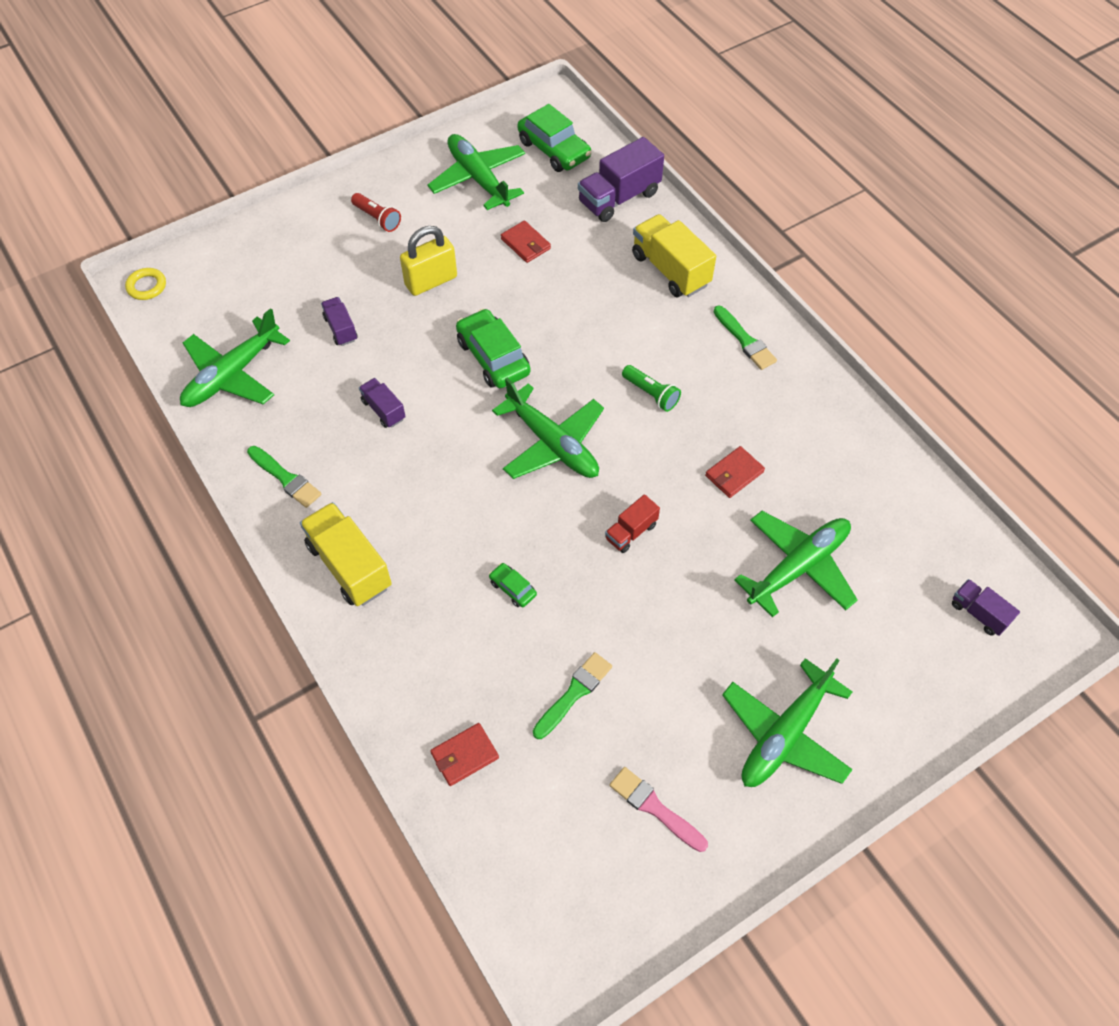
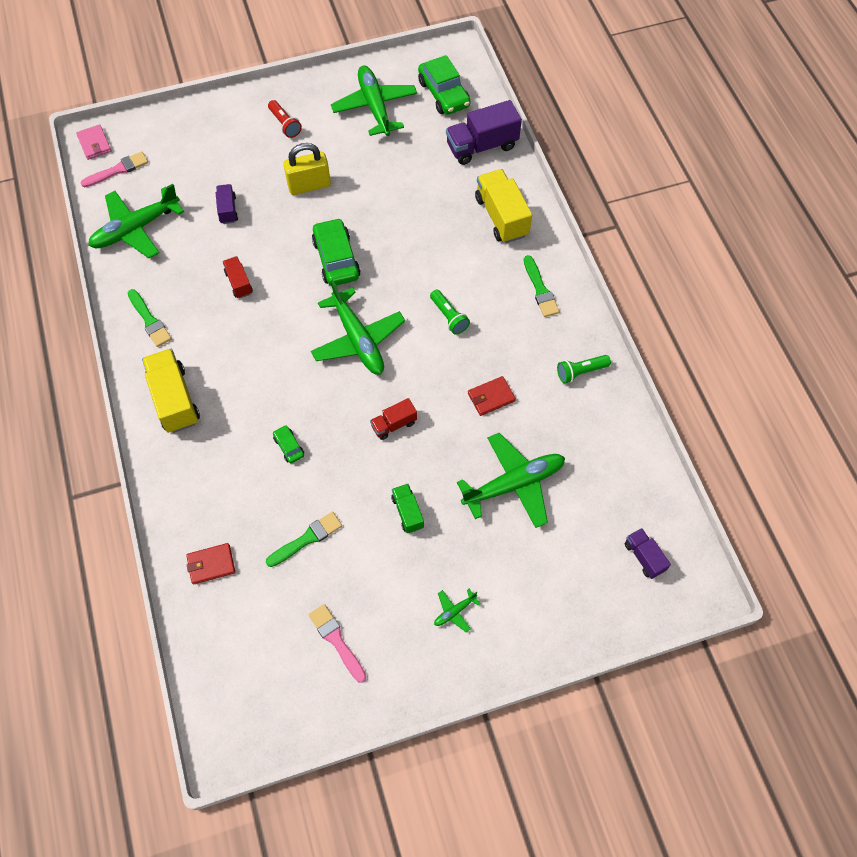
camera: 15 degrees right, 5 degrees up
yellow ring [125,268,166,300] -> pink wallet [76,124,111,160]
purple truck [359,378,406,428] -> red truck [223,256,253,298]
red wallet [501,220,551,263] -> none
green plane [722,658,853,787] -> green plane [434,589,481,632], size x0.43
none -> pink brush [81,151,148,187]
none -> green truck [391,484,424,533]
none -> green flashlight [557,355,611,383]

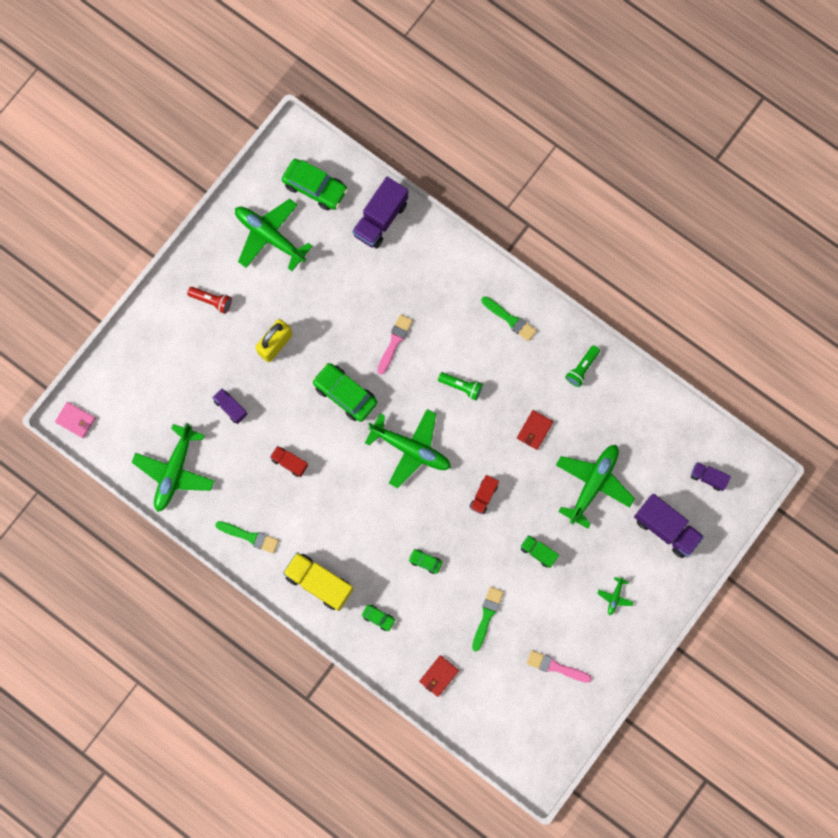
camera: 35 degrees left, 15 degrees up
pink brush [81,151,148,187] -> pink brush moved to [377,314,413,374]
yellow truck [475,169,532,243] -> none
none -> green car [362,604,395,631]
none -> purple truck [634,494,704,558]

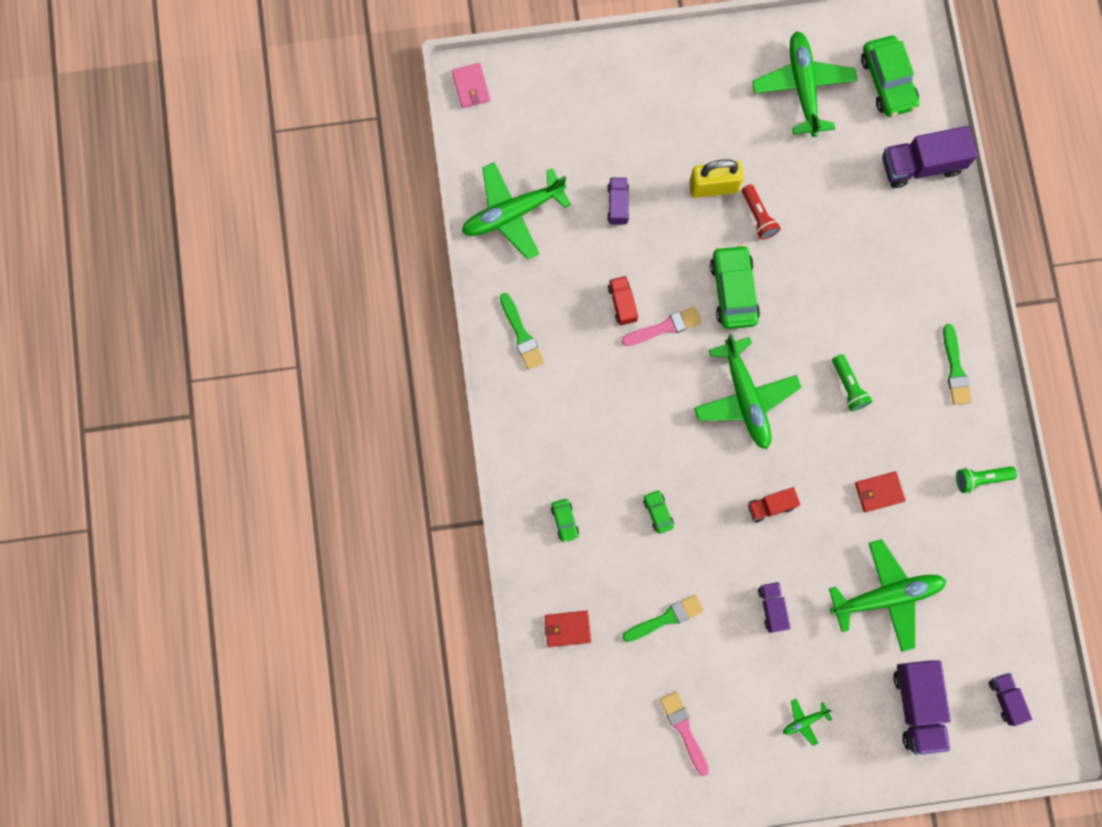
camera: 45 degrees right, 0 degrees up
red flashlight [187,287,232,314] -> red flashlight moved to [742,184,781,240]
yellow truck [283,552,353,611] -> none
pink brush [377,314,413,374] -> pink brush moved to [621,307,702,346]
green truck [520,535,559,568] -> purple truck [758,582,791,633]

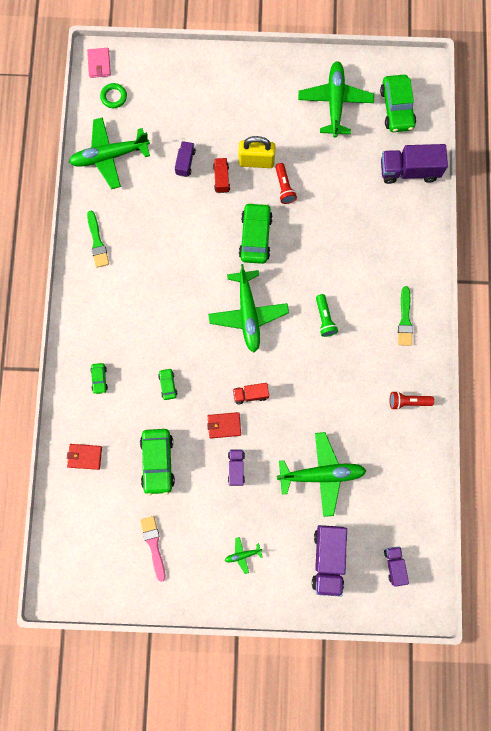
camera: 10 degrees right, 0 degrees up
red truck [608,276,638,325] -> red truck moved to [213,158,230,193]
pink brush [621,307,702,346] -> none
green brush [623,594,704,642] -> green car [140,429,175,495]
red wallet [855,471,906,512] -> red wallet moved to [207,412,241,438]
green flashlight [956,466,1017,493] -> red flashlight [390,391,434,410]
none -> green ring [100,83,127,108]

